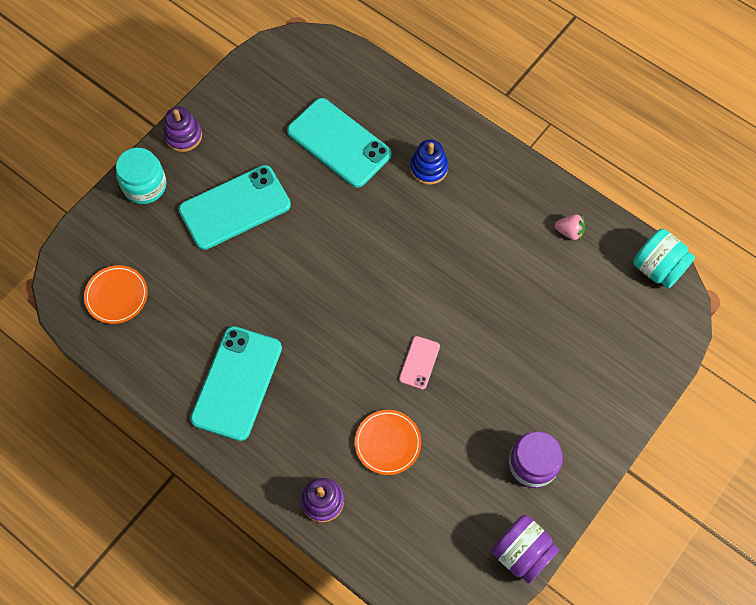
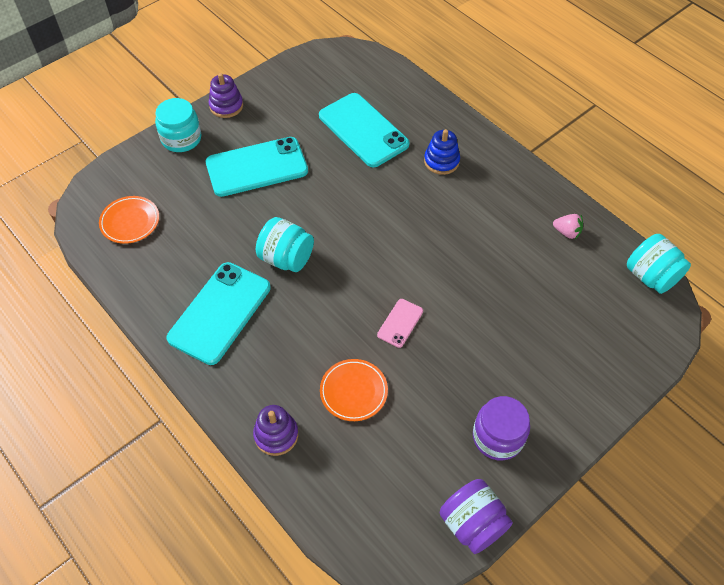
camera: 10 degrees right, 10 degrees down
none -> turquoise jar [256,217,314,272]

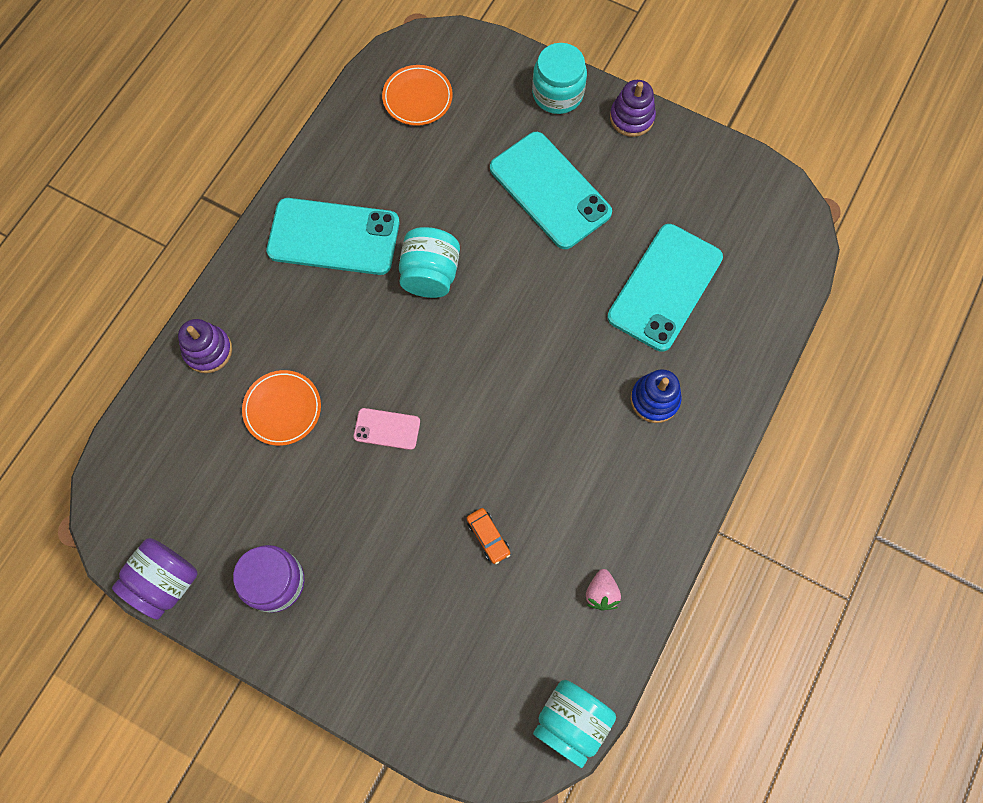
camera: 70 degrees right, 15 degrees up
none -> orange car [466,508,510,564]

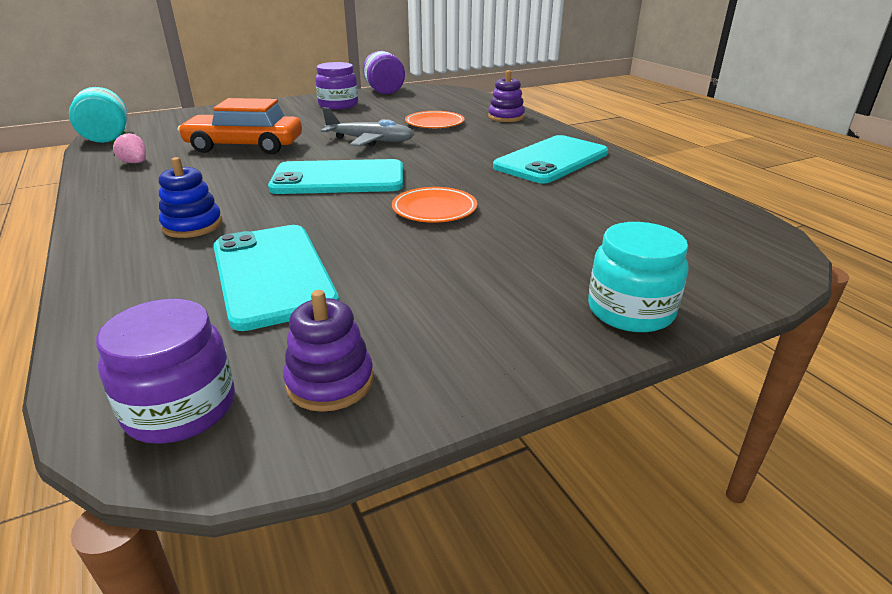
camera: 125 degrees right, 40 degrees down
pink phone [354,408,420,450] -> grey plane [321,107,414,147]
orange plate [382,65,453,126] -> orange plate moved to [392,187,477,223]
turquoise jar [399,227,460,298] -> none
orange car [466,508,510,564] -> orange car [178,98,302,154], size x2.50
turquoise phone [490,132,612,249] -> turquoise phone moved to [268,159,403,194]
purple stacking toy [610,80,656,137] -> purple stacking toy moved to [283,290,374,412]
none -> purple jar [96,299,235,444]

